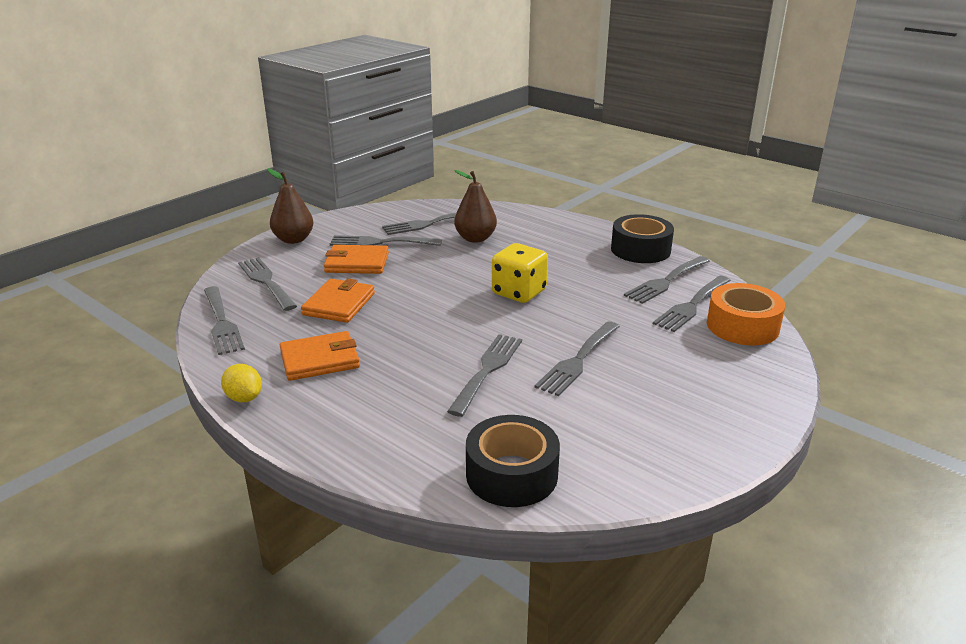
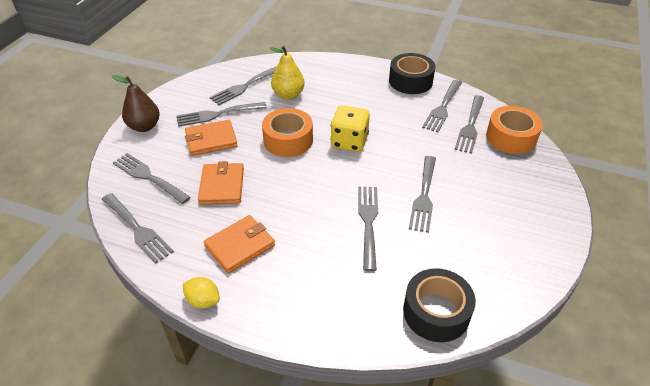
camera: 20 degrees left, 15 degrees up
brown pear [454,170,497,243] -> yellow pear [269,46,305,100]
none -> orange tape [262,108,313,157]

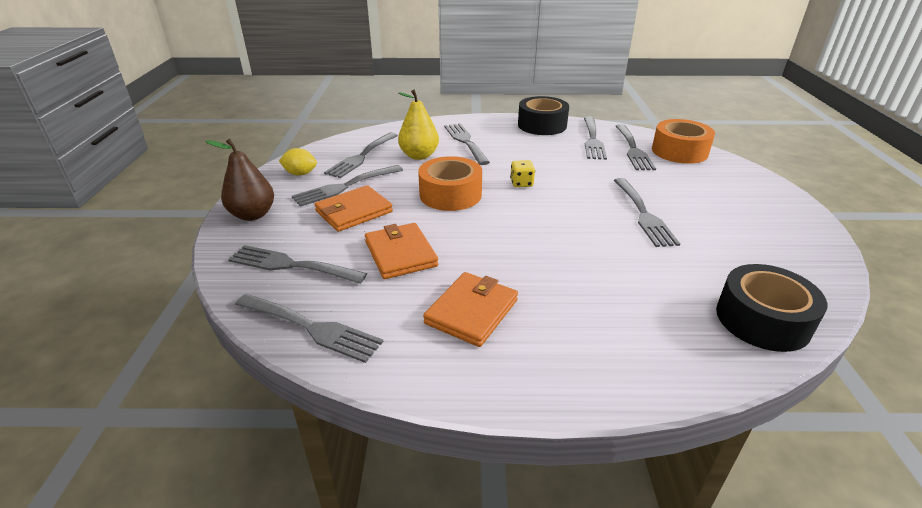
camera: 20 degrees left, 10 degrees down
yellow lemon [183,277,220,308] -> yellow lemon moved to [279,148,317,176]
yellow dice [331,105,370,152] -> yellow dice [510,160,535,187], size x0.53
grey fork [358,186,378,271] -> grey fork moved to [444,123,490,165]

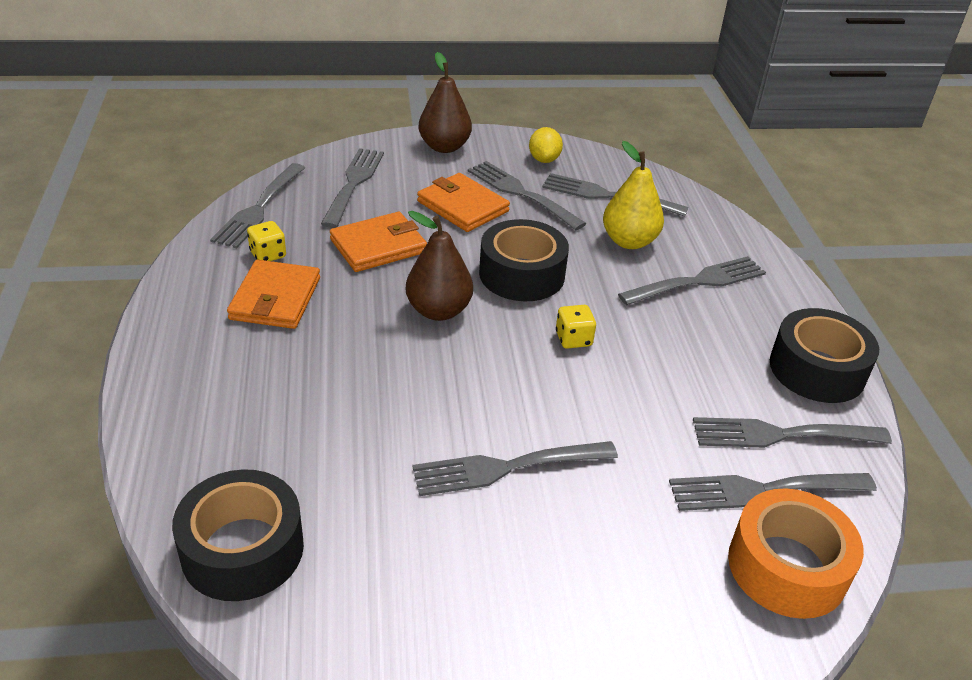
camera: 80 degrees right, 5 degrees up
orange tape [418,156,482,211] -> black tape [479,219,569,301]
orange wallet [423,272,518,347] -> orange wallet turned 75 degrees clockwise [227,260,320,329]
none -> yellow dice [247,221,286,261]
none -> brown pear [406,211,473,321]

